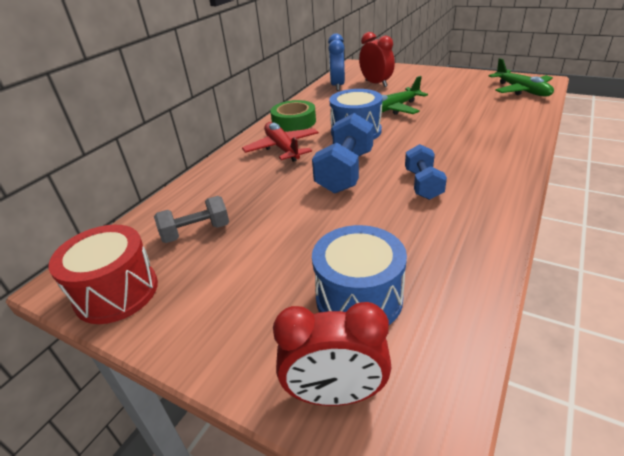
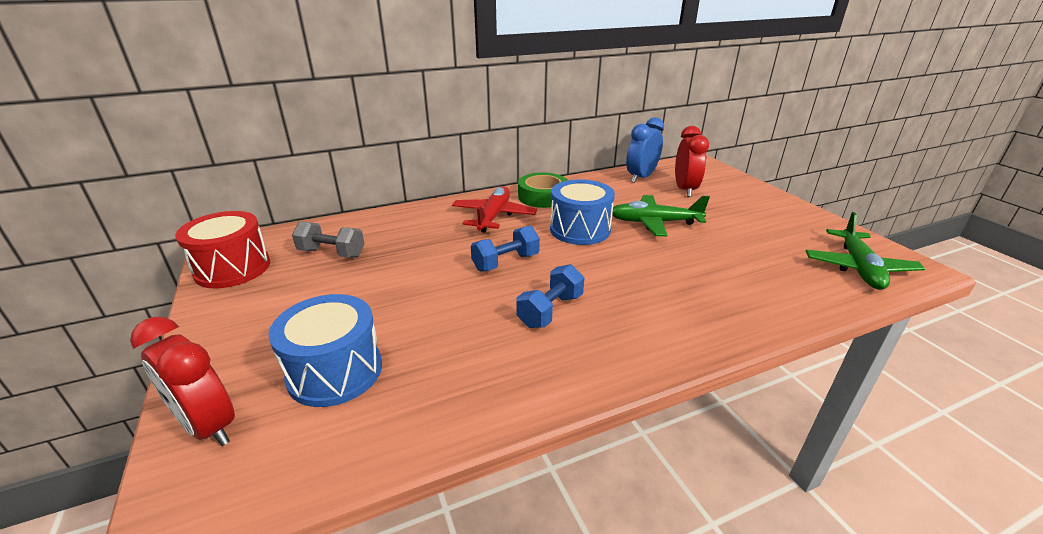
camera: 35 degrees right, 5 degrees down
blue dumbbell [312,113,373,193] -> blue dumbbell [471,226,540,271], size x0.64

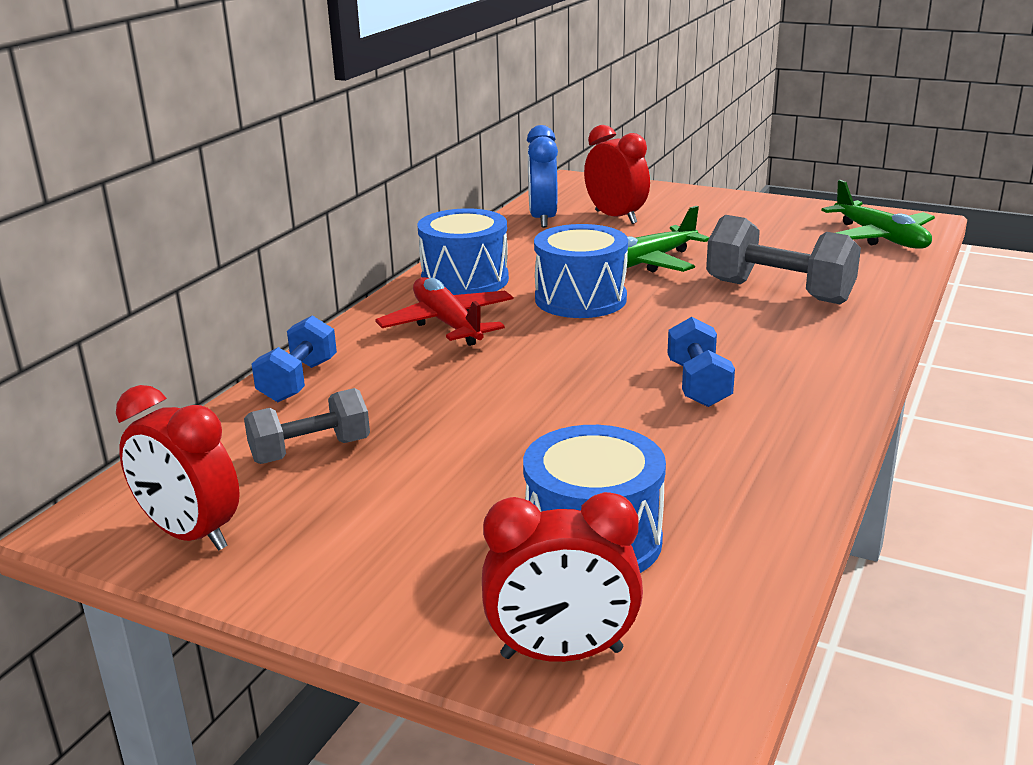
camera: 40 degrees left, 5 degrees down
red drum [175,211,270,288] -> red clock [116,385,240,551]
blue dumbbell [471,226,540,271] -> blue dumbbell moved to [251,315,337,402]
green tape [518,173,568,208] -> blue drum [417,209,509,295]
none -> grey dumbbell [706,215,861,304]

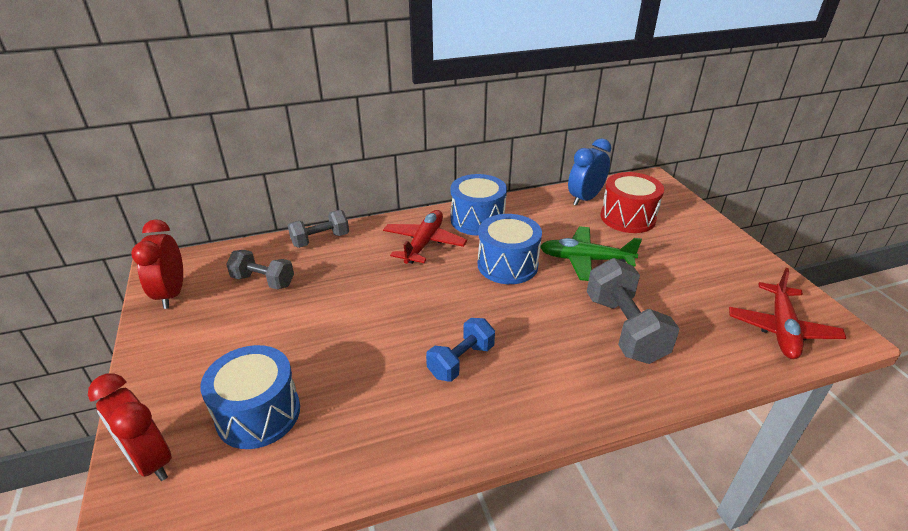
camera: 45 degrees right, 10 degrees up
blue dumbbell [251,315,337,402] -> grey dumbbell [288,210,349,248]
red clock [584,125,650,224] -> red drum [601,172,664,233]
green plane [821,180,935,249] -> red plane [729,268,846,359]

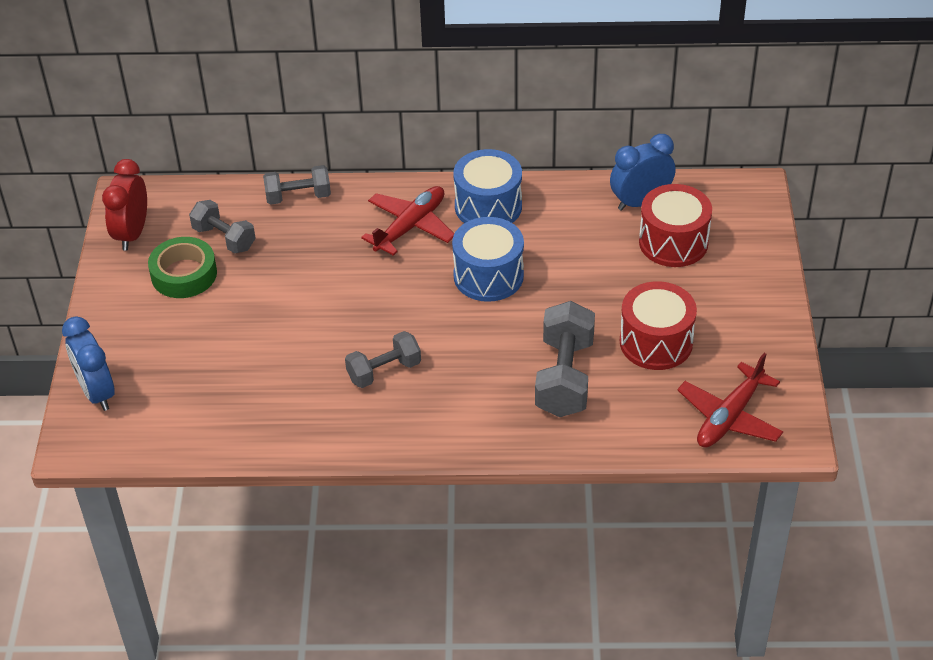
camera: 20 degrees right, 10 degrees up
red clock [88,374,172,481] -> blue clock [62,316,115,411]
blue drum [200,345,300,449] -> none
blue dumbbell [426,318,495,382] -> grey dumbbell [345,331,421,388]
green plane [540,226,642,281] -> none
none -> green tape [148,237,217,298]
none -> red drum [620,281,697,370]

